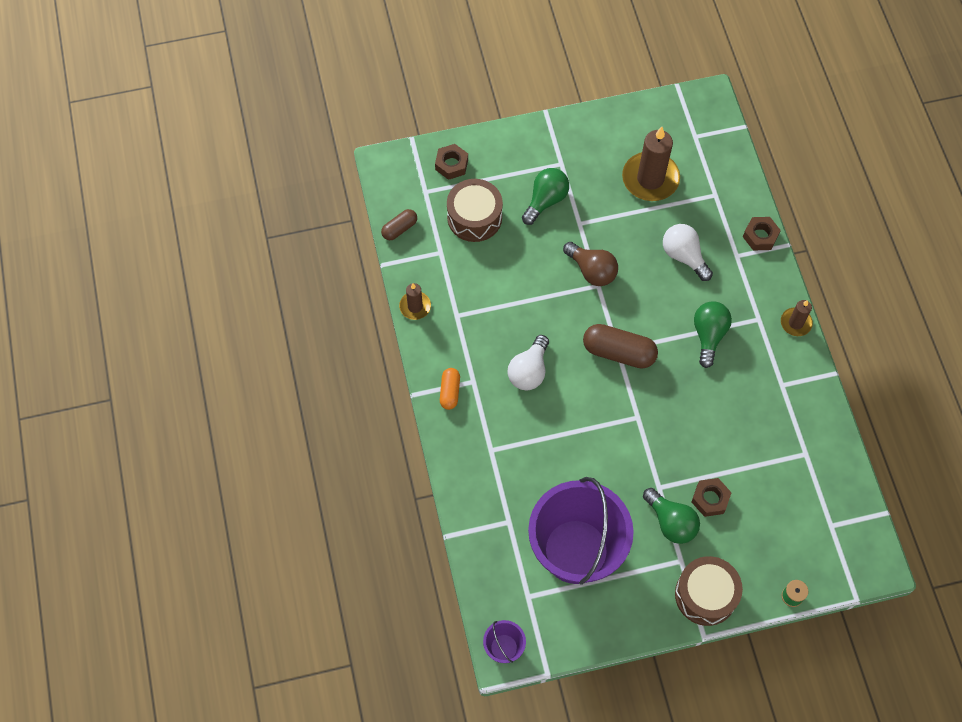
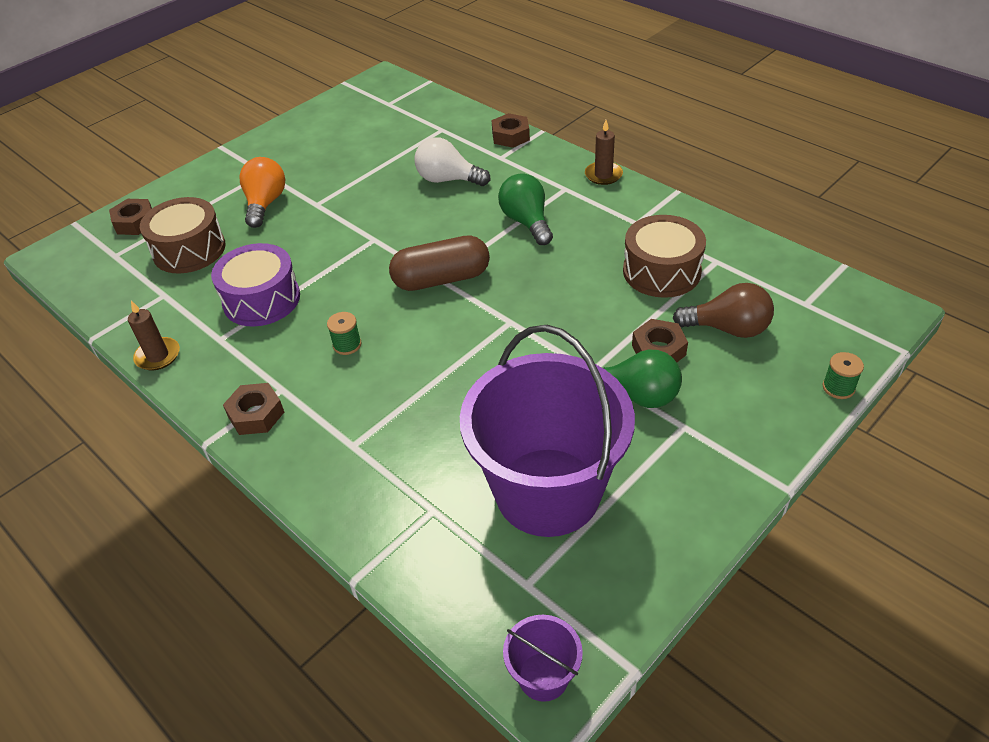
camera: 30 degrees left, 20 degrees down
brown capsule [381,209,417,240] -> none
orange capsule [440,368,460,410] -> brown nut [223,383,284,435]
white light bulb [508,335,549,390] -> green spool [327,312,361,355]
green light bulb [522,168,569,225] -> orange light bulb [240,157,285,228]
brown light bulb [563,242,618,286] -> brown light bulb moved to [673,283,774,338]
brown candle [622,127,680,201] -> none
brown drum [675,556,743,626] -> brown drum moved to [623,215,706,298]
none -> purple drum [211,243,300,327]

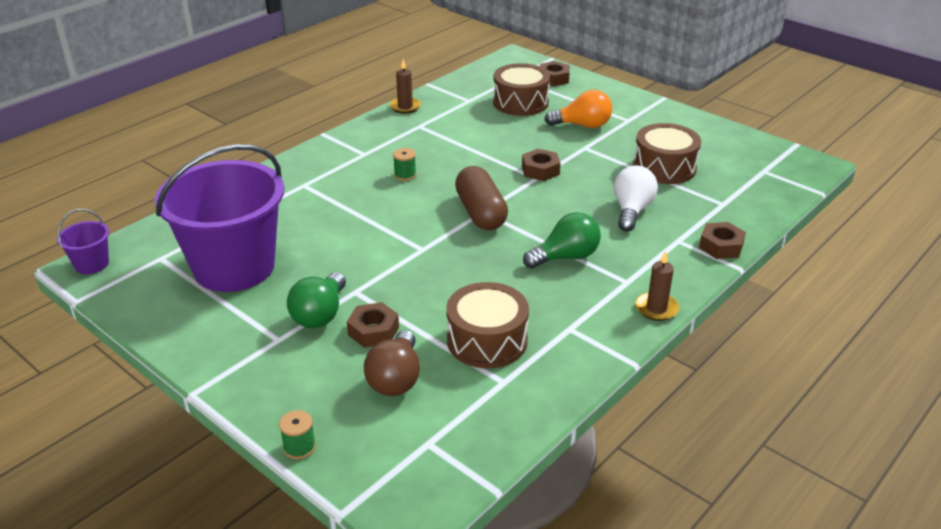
camera: 85 degrees right, 10 degrees down
purple drum [211,243,300,327] -> none
brown nut [223,383,284,435] -> brown nut moved to [522,149,561,181]
none -> brown drum [633,123,701,184]

